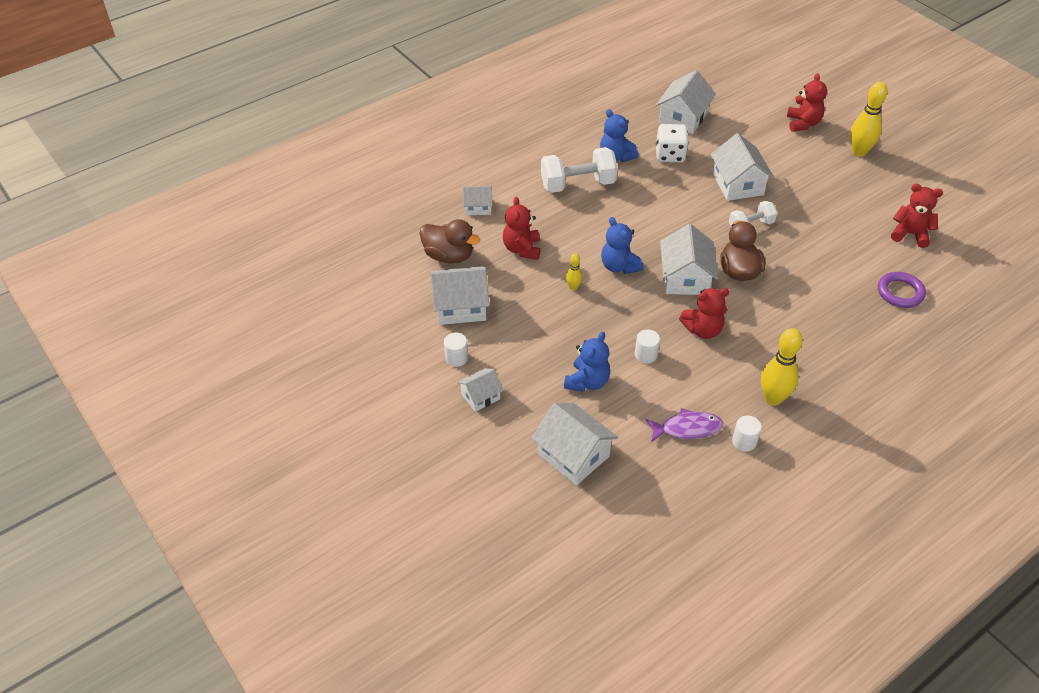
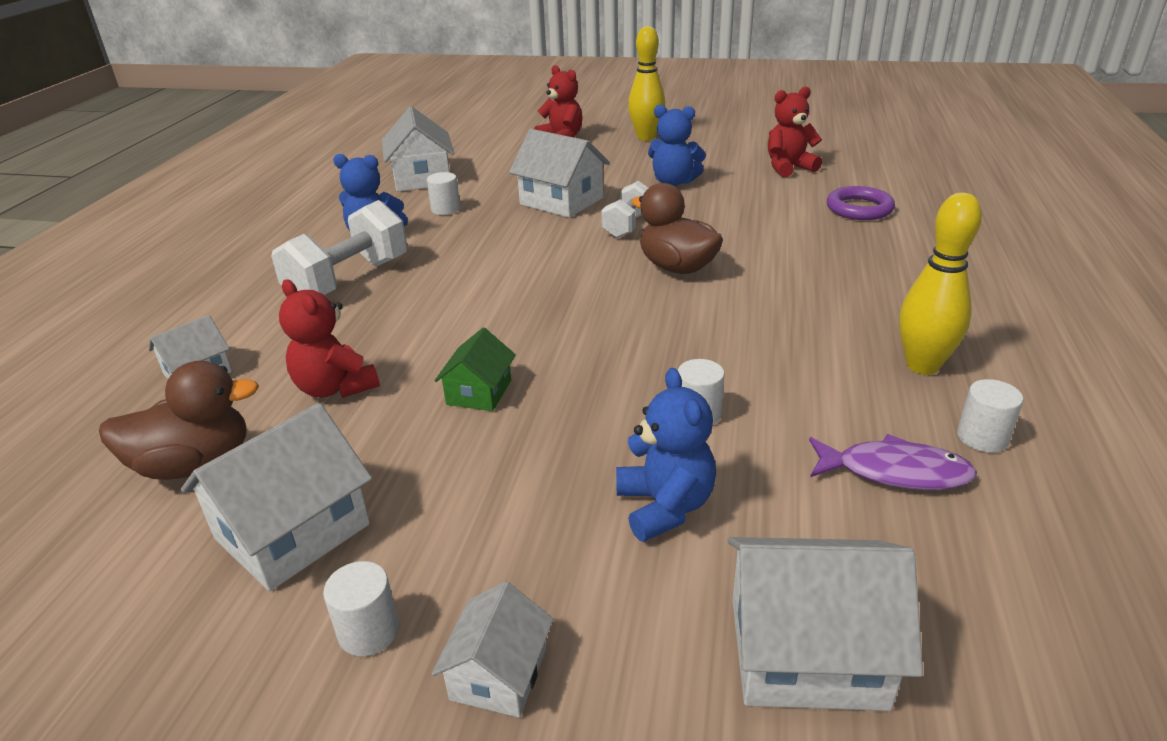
camera: 40 degrees left, 15 degrees down
yellow bowling pin [566,253,582,291] -> green house [435,328,516,411]
blue teddy bear [601,217,643,274] -> blue teddy bear moved to [648,105,706,186]
purple fish [646,408,723,442] -> purple fish turned 60 degrees clockwise [809,434,977,490]
white dice [656,124,689,163] -> white cylinder [427,172,460,215]
white house [660,224,718,295] -> none
red teddy bear [679,288,730,339] -> none

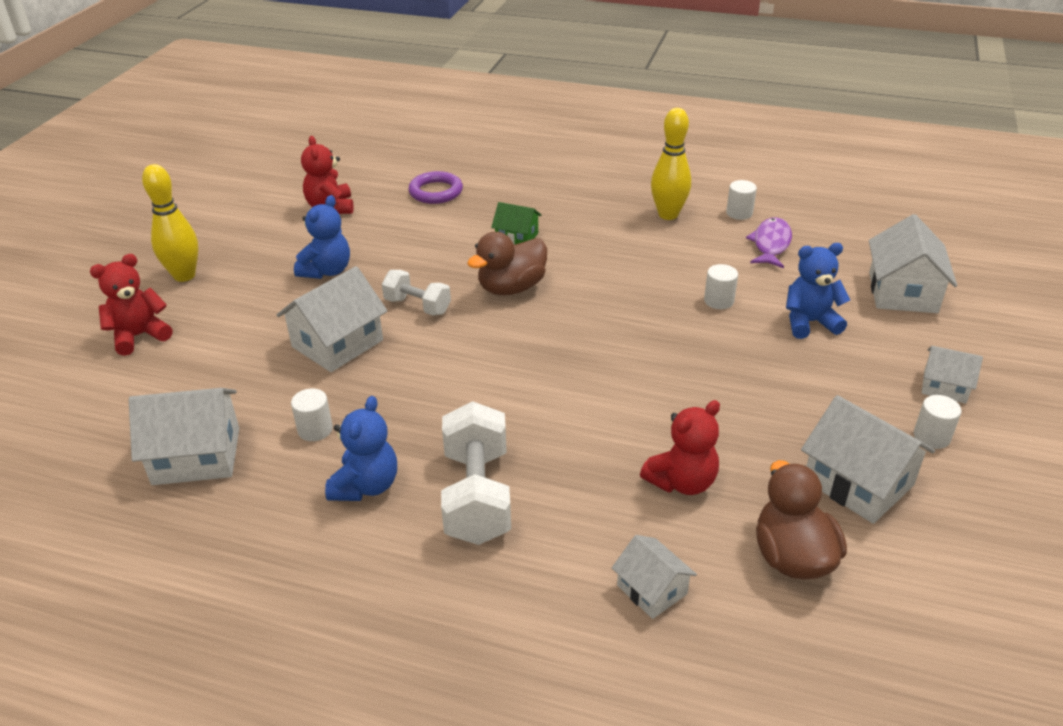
camera: 85 degrees left, 5 degrees up
white dumbbell [271,200,407,295] -> white dumbbell turned 45 degrees clockwise [441,401,511,545]
green house [435,328,516,411] -> green house moved to [491,202,542,245]

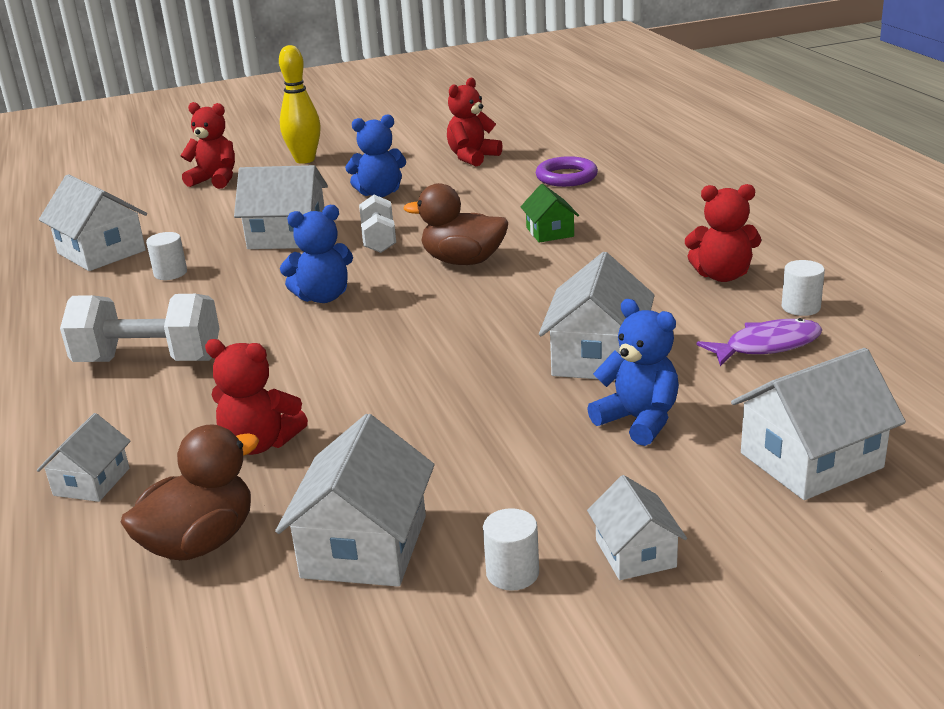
camera: 55 degrees right, 10 degrees down
blue teddy bear [325,396,397,501] -> blue teddy bear moved to [280,205,353,303]
white dumbbell [441,401,511,545] -> white dumbbell turned 45 degrees clockwise [60,294,220,362]
yellow bowling pin [651,108,691,220] -> red teddy bear [685,184,761,282]
white cylinder [704,264,738,309] -> white house [539,252,655,381]

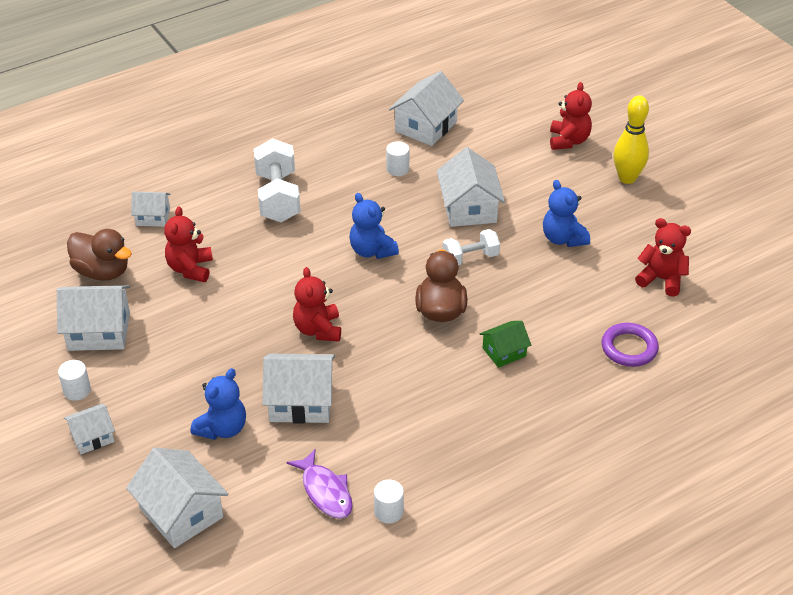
camera: 75 degrees right, 15 degrees up
red teddy bear [685,184,761,282] -> red teddy bear moved to [293,267,341,342]

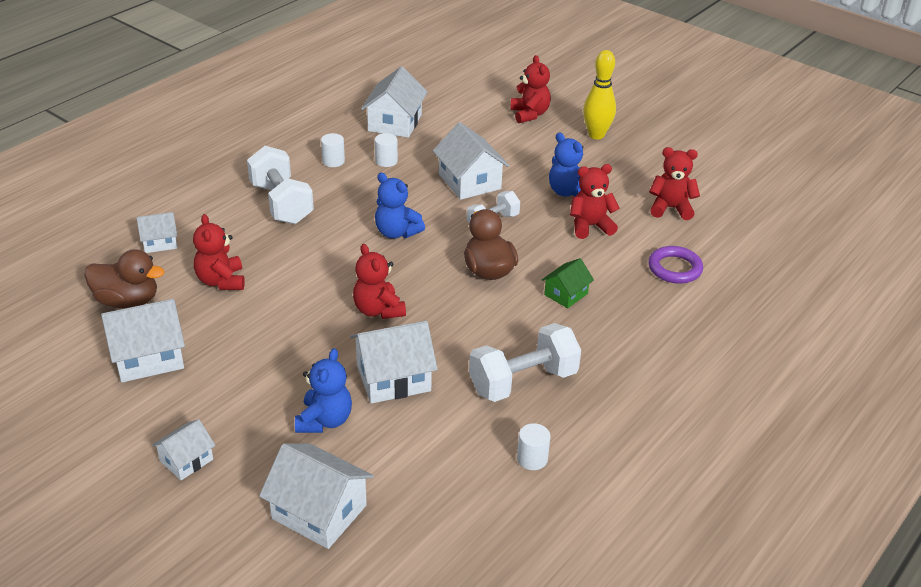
camera: 20 degrees left, 5 degrees down
white cylinder [58,360,91,401] -> white cylinder moved to [321,133,345,167]
purple fish [286,449,353,519] -> none
none -> white dumbbell [469,323,581,402]
none -> red teddy bear [570,164,620,239]

